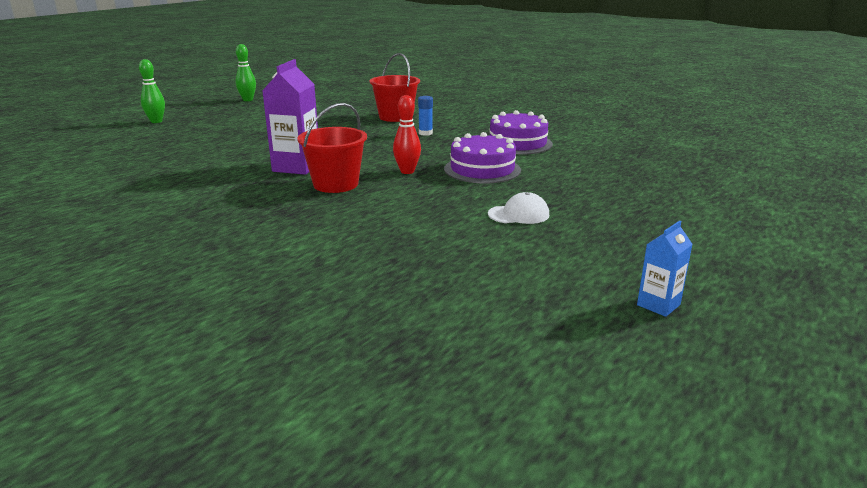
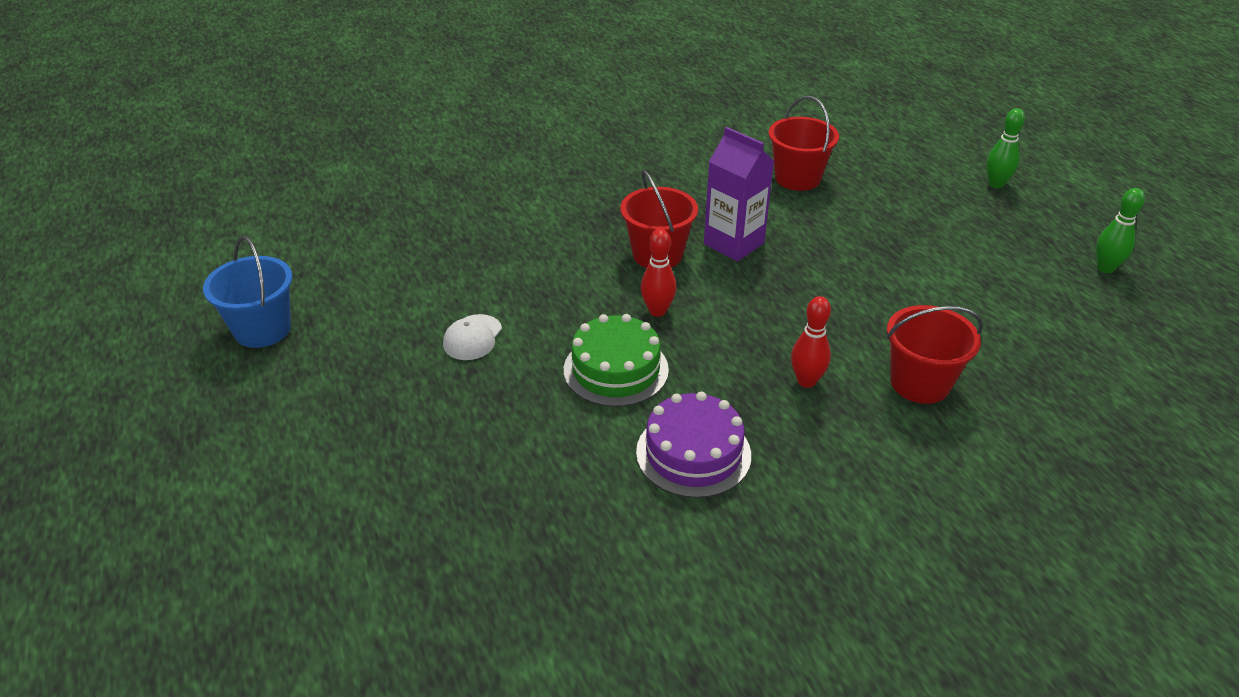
camera: 120 degrees right, 15 degrees up
blue glue stick [418,96,433,136] -> red bowling pin [791,296,831,388]
purple cake [444,132,521,183] -> green cake [564,314,669,407]
blue carton [637,221,693,317] -> blue bucket [203,236,292,348]
none -> red bucket [769,96,839,191]

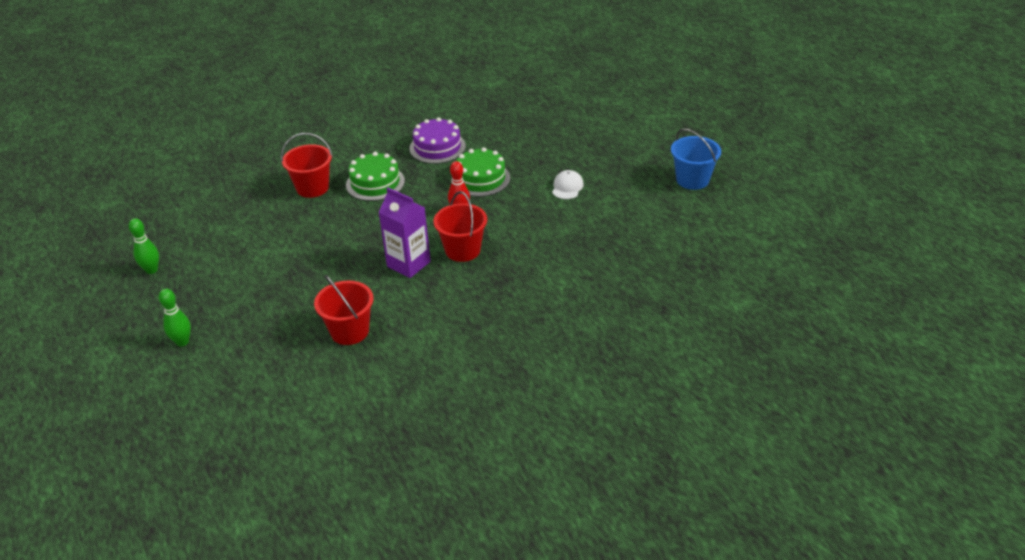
camera: 175 degrees right, 0 degrees up
red bowling pin [791,296,831,388] -> green cake [346,152,405,201]

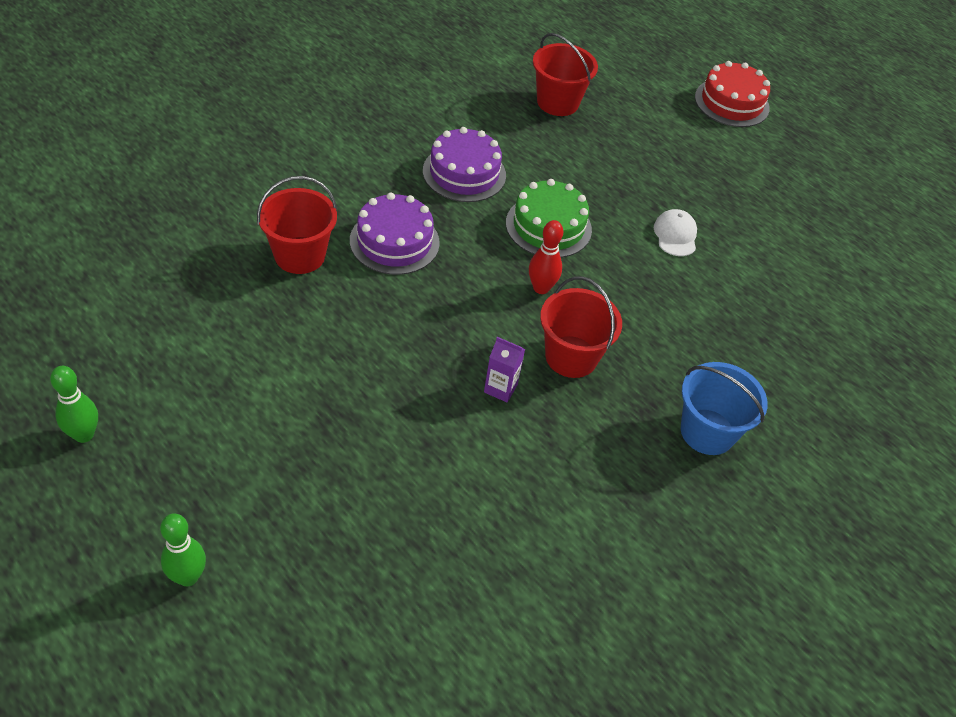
camera: 20 degrees left, 10 degrees up
red bucket [314,275,374,345] -> red bucket moved to [533,33,598,116]
green cake [346,152,405,201] -> purple cake [350,192,440,275]
purple carton [378,187,431,278] -> purple carton [484,337,525,402], size x0.54
blue bucket [671,128,721,190] -> blue bucket moved to [681,362,768,455]
none -> red cake [695,61,770,127]

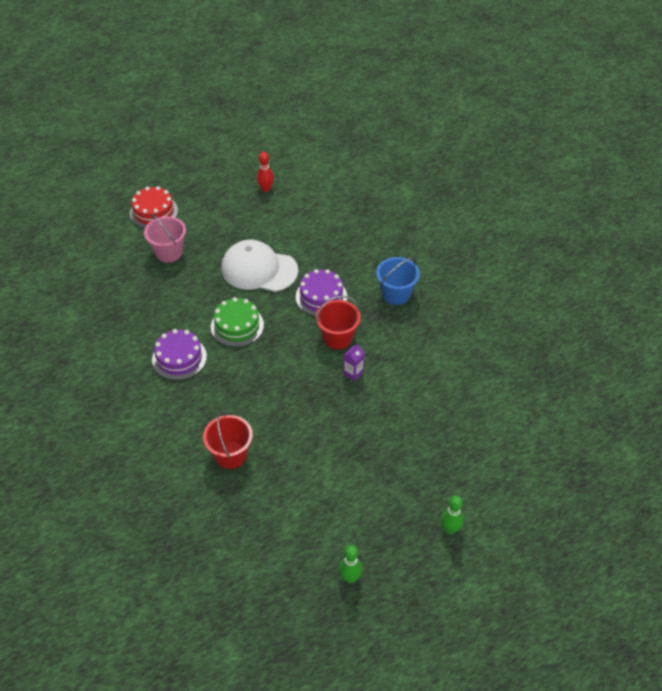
camera: 70 degrees left, 0 degrees up
purple cake [350,192,440,275] -> purple cake moved to [296,269,347,316]
red bowling pin [529,220,563,294] -> red bowling pin moved to [257,152,274,192]
red bucket [533,33,598,116] -> none
white cap [654,209,697,256] -> white cap [221,239,298,292], size x2.27
none -> pink bucket [144,213,186,262]

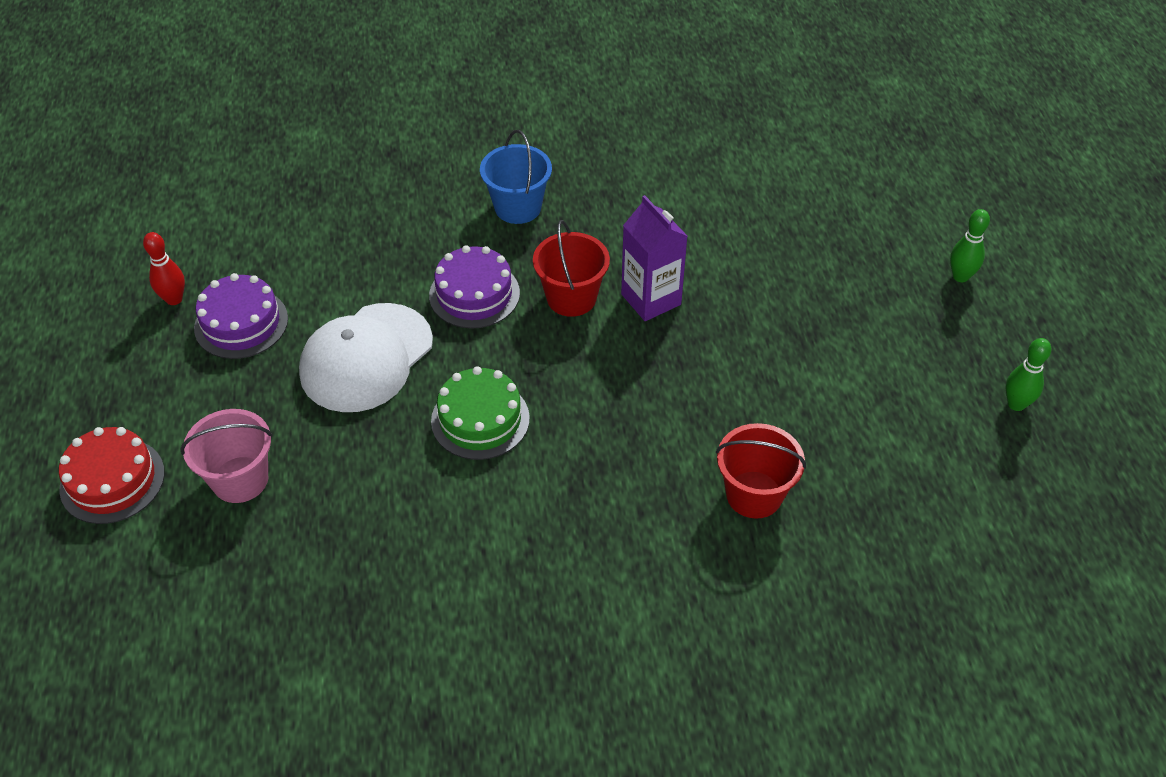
camera: 70 degrees left, 0 degrees up
purple cake [152,329,207,380] -> purple cake moved to [194,273,288,359]
purple carton [343,343,364,381] -> purple carton [621,195,688,321], size x1.84

